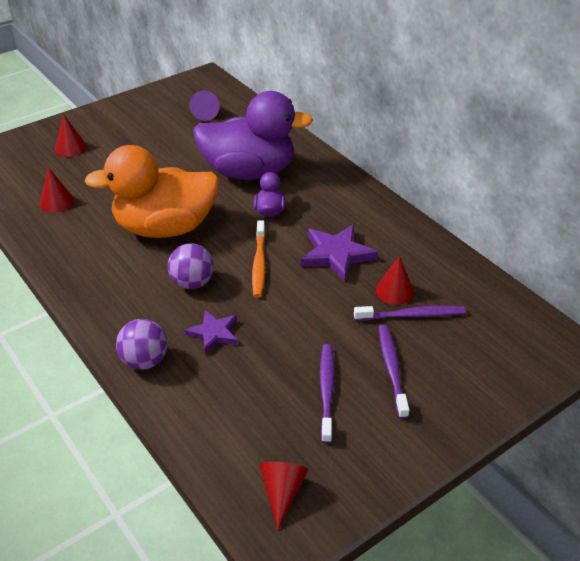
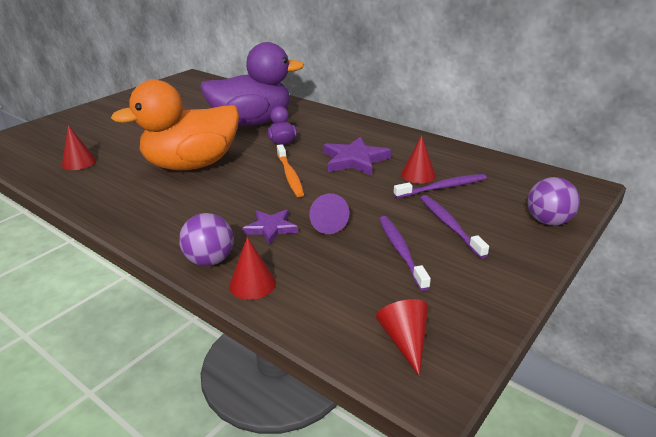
camera: 15 degrees left, 10 degrees down
red cone [55,114,87,157] -> red cone moved to [229,237,276,300]
purple ball [168,243,214,289] -> purple ball moved to [527,177,580,226]
purple cone [190,91,220,121] -> purple cone moved to [309,193,349,234]

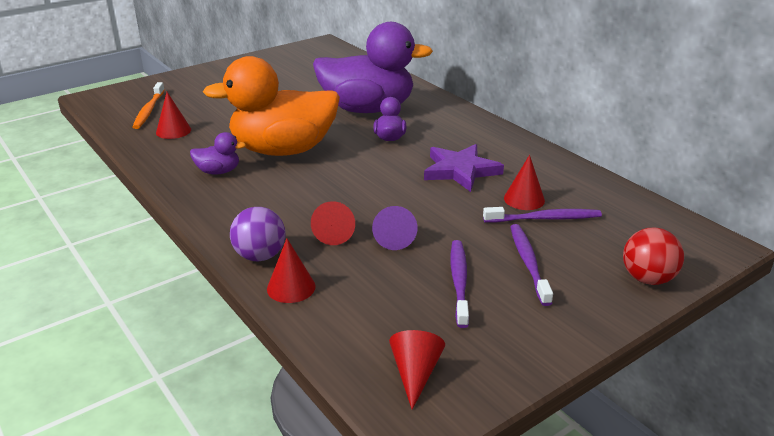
camera: 15 degrees right, 0 degrees up
purple star [242,210,298,245] -> red cone [311,201,355,245]
orange toothbrush [277,144,304,197] -> orange toothbrush moved to [132,82,165,129]
purple ball [527,177,580,226] -> red ball [623,228,684,285]
none -> purple duck [190,132,246,175]

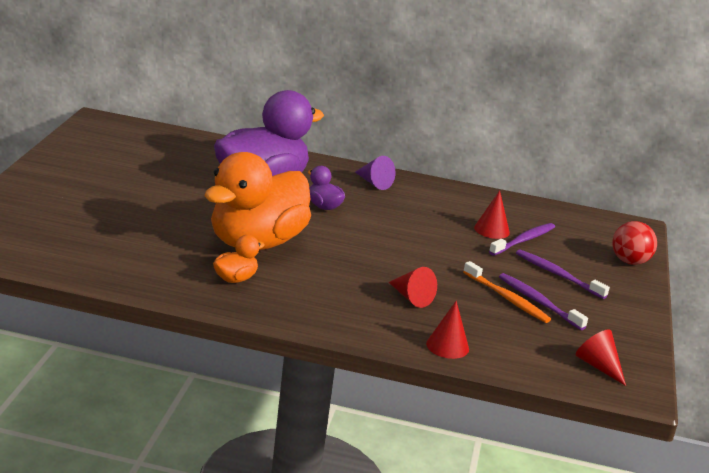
camera: 45 degrees left, 5 degrees down
orange toothbrush [132,82,165,129] -> orange toothbrush moved to [463,261,551,323]
red cone [156,92,191,139] -> none
purple duck [190,132,246,175] -> orange duck [213,235,265,283]
purple ball [230,207,286,261] -> none
purple cone [372,206,417,250] -> purple cone moved to [355,156,396,190]
purple star [424,144,504,192] -> none

